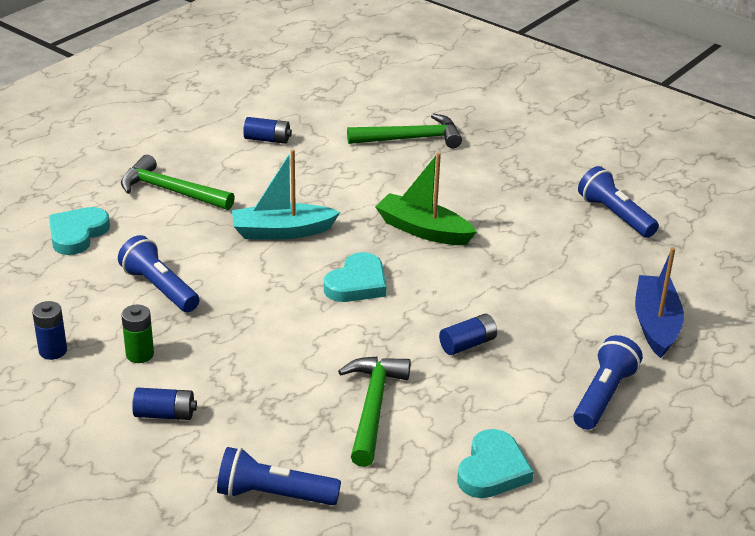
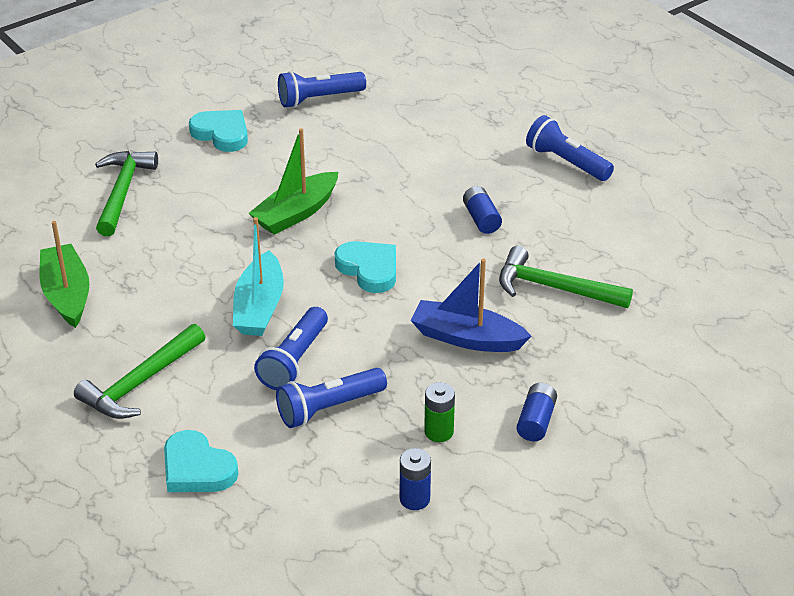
camera: 75 degrees left, 5 degrees up
blue flashlight [217,447,341,505] -> blue flashlight moved to [254,307,328,390]
blue battery [243,117,292,144] -> green boat [40,221,89,328]
turquoise heart [457,429,534,498] -> turquoise heart moved to [189,110,248,152]
blue boat [635,247,684,358] -> blue boat moved to [410,258,531,352]

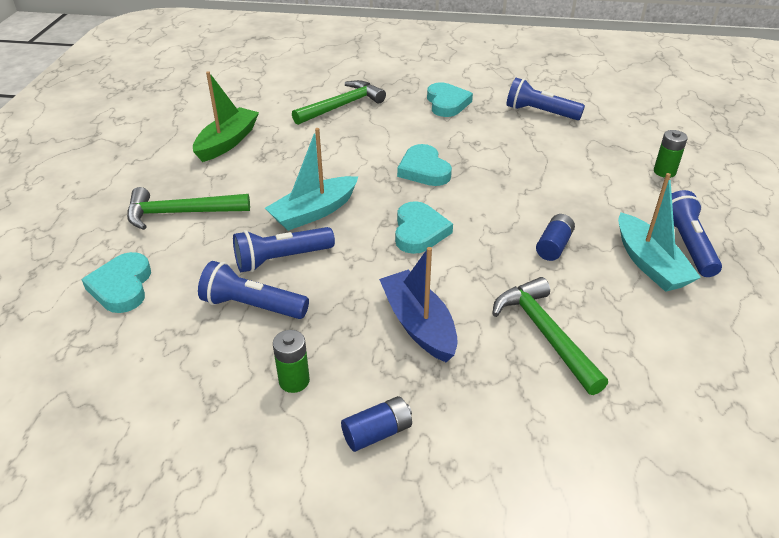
camera: 45 degrees right, 0 degrees up
green boat [249,128,338,235] -> turquoise heart [397,144,452,186]
blue battery [400,448,431,510] -> none
none -> turquoise boat [618,173,701,292]
none -> green battery [654,130,688,178]

